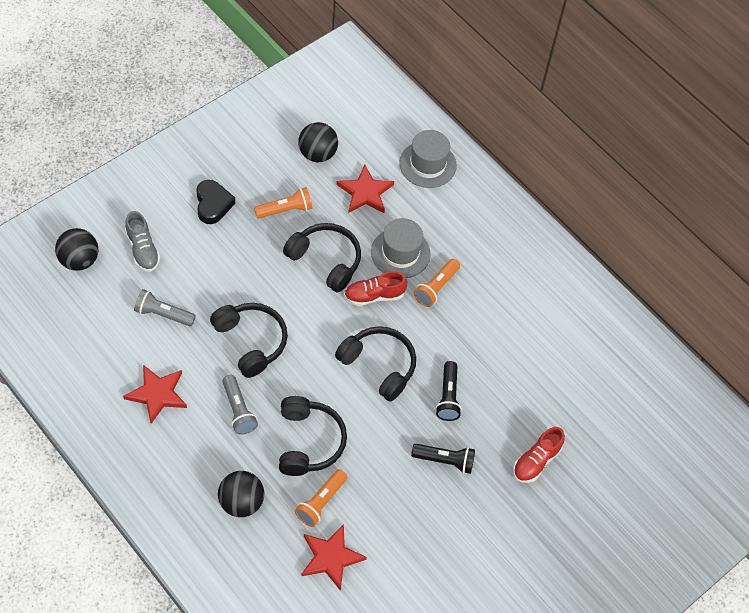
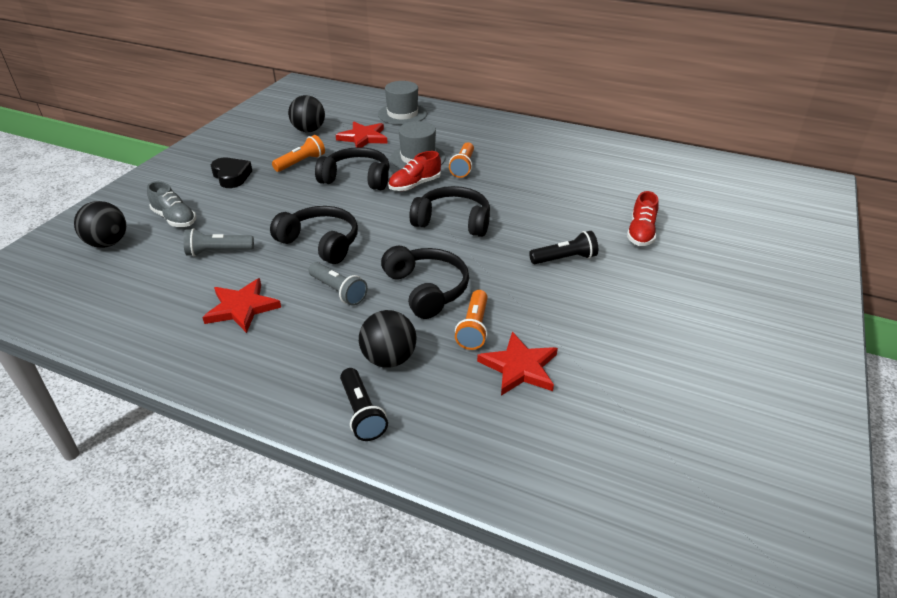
camera: 20 degrees left, 20 degrees down
black flashlight [436,361,462,421] -> black flashlight moved to [340,368,388,441]

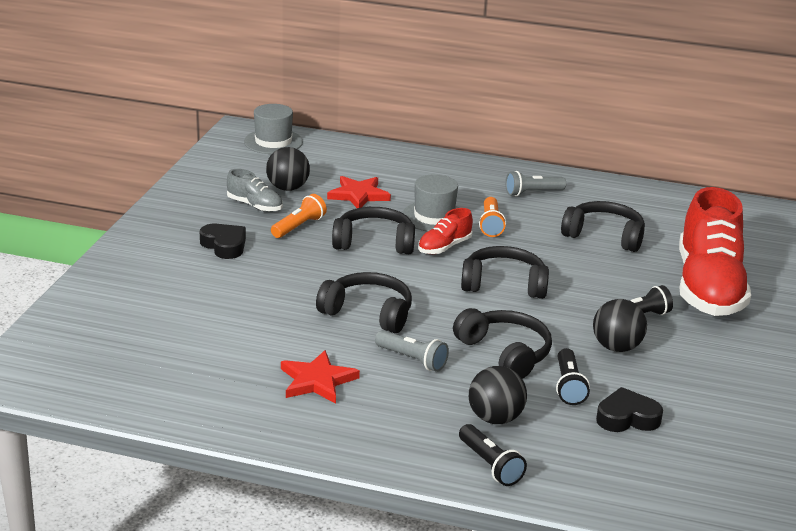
camera: 10 degrees left, 10 degrees down
black ball [74,201,126,248] -> black ball moved to [593,299,647,352]
grey shoe [147,181,196,227] -> grey shoe moved to [227,169,283,212]
grey flashlight [183,228,254,256] -> grey flashlight moved to [505,171,566,196]
grey hat [378,81,427,125] -> grey hat moved to [244,104,303,154]
orange flashlight [455,290,488,350] -> black flashlight [556,348,590,405]
red star [477,332,558,396] -> black heart [596,387,663,432]
red shoe [627,191,659,246] -> red shoe [679,187,751,316], size x2.25
none -> black headphones [561,201,645,252]

